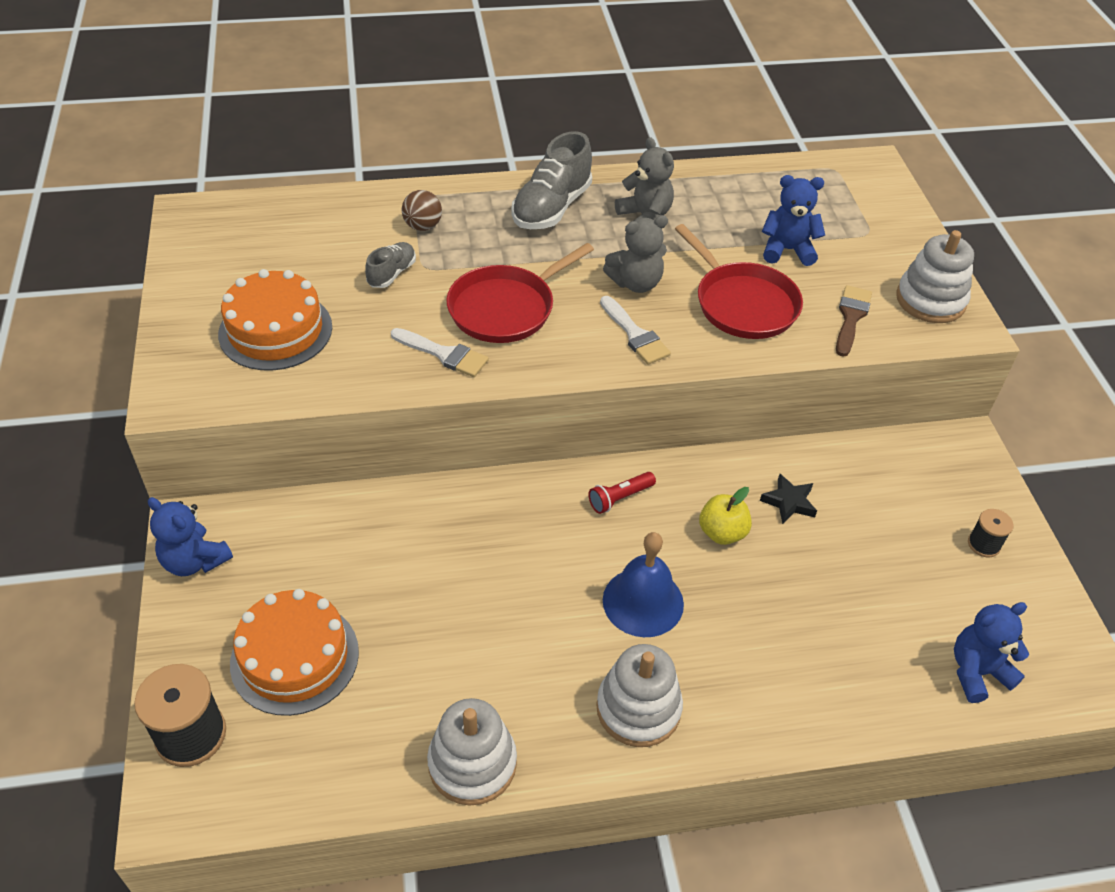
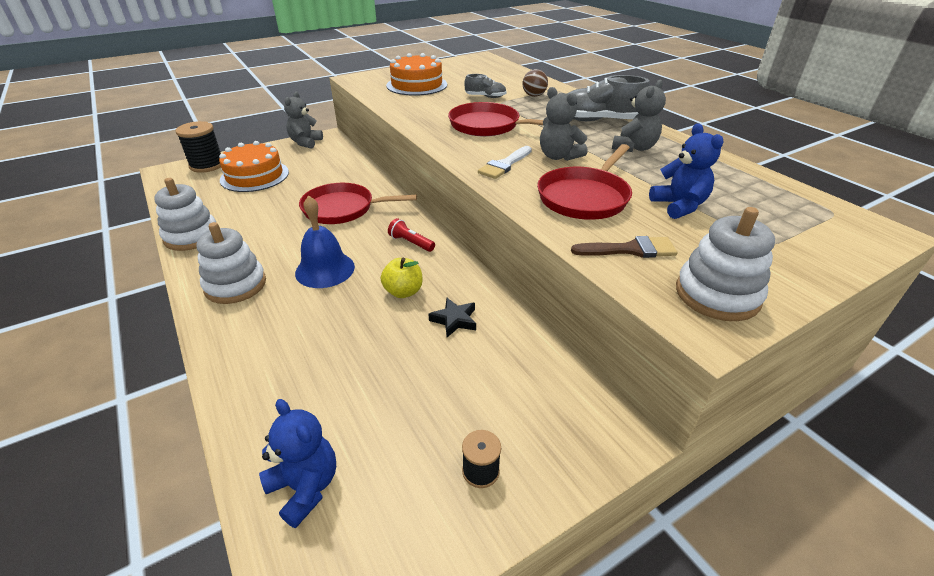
camera: 70 degrees right, 10 degrees down
blue teddy bear [148,497,233,576] -> grey teddy bear [284,92,323,149]
white brush [391,328,489,377] -> none
none -> red pan [299,183,417,224]

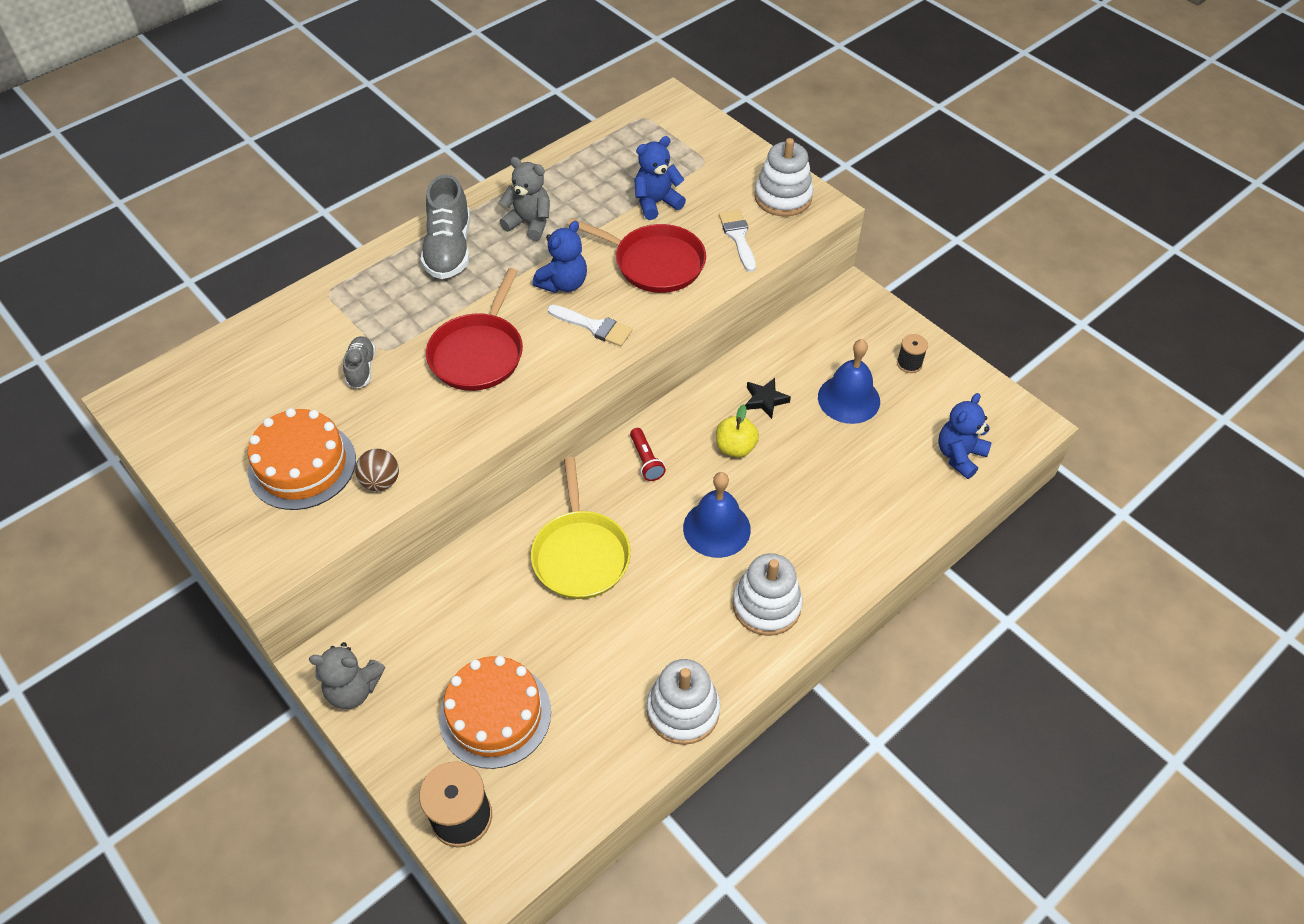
camera: 100 degrees left, 15 degrees up
red pan [299,183,417,224] -> yellow pan [531,457,631,599]
red flashlight [388,218,435,252] -> red flashlight turned 45 degrees counterclockwise [630,428,666,481]
brown ball [523,69,548,97] -> brown ball moved to [355,449,399,491]
grey teddy bear [540,87,587,161] -> blue teddy bear [533,221,587,293]
brown brush [571,236,677,258] -> white brush [719,210,756,272]
none -> blue bell [818,339,880,424]

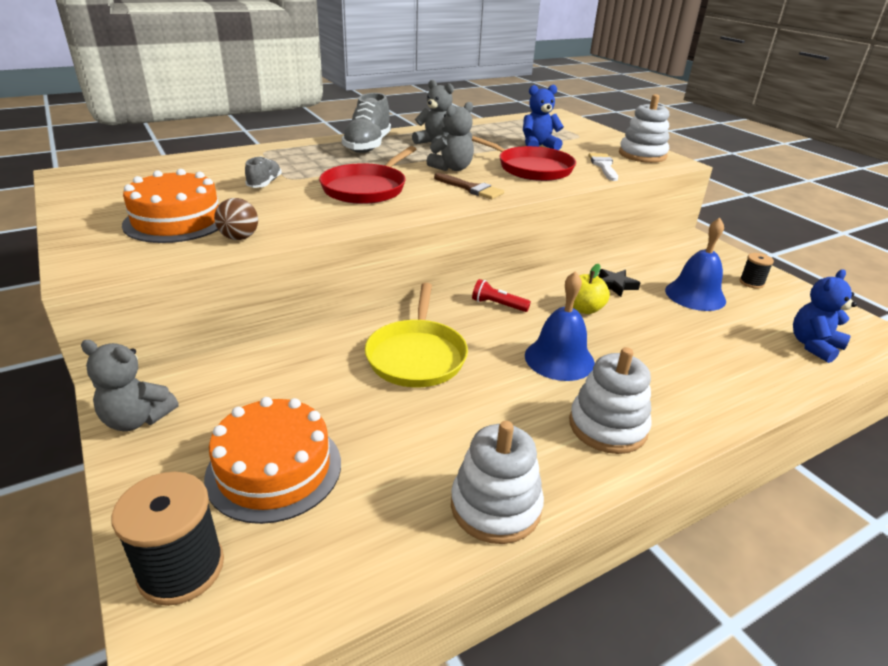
camera: 10 degrees right, 20 degrees down
blue teddy bear [533,221,587,293] -> grey teddy bear [426,102,474,171]
white brush [548,305,632,346] -> brown brush [434,173,504,199]
red flashlight [630,428,666,481] -> red flashlight turned 120 degrees clockwise [472,279,531,312]

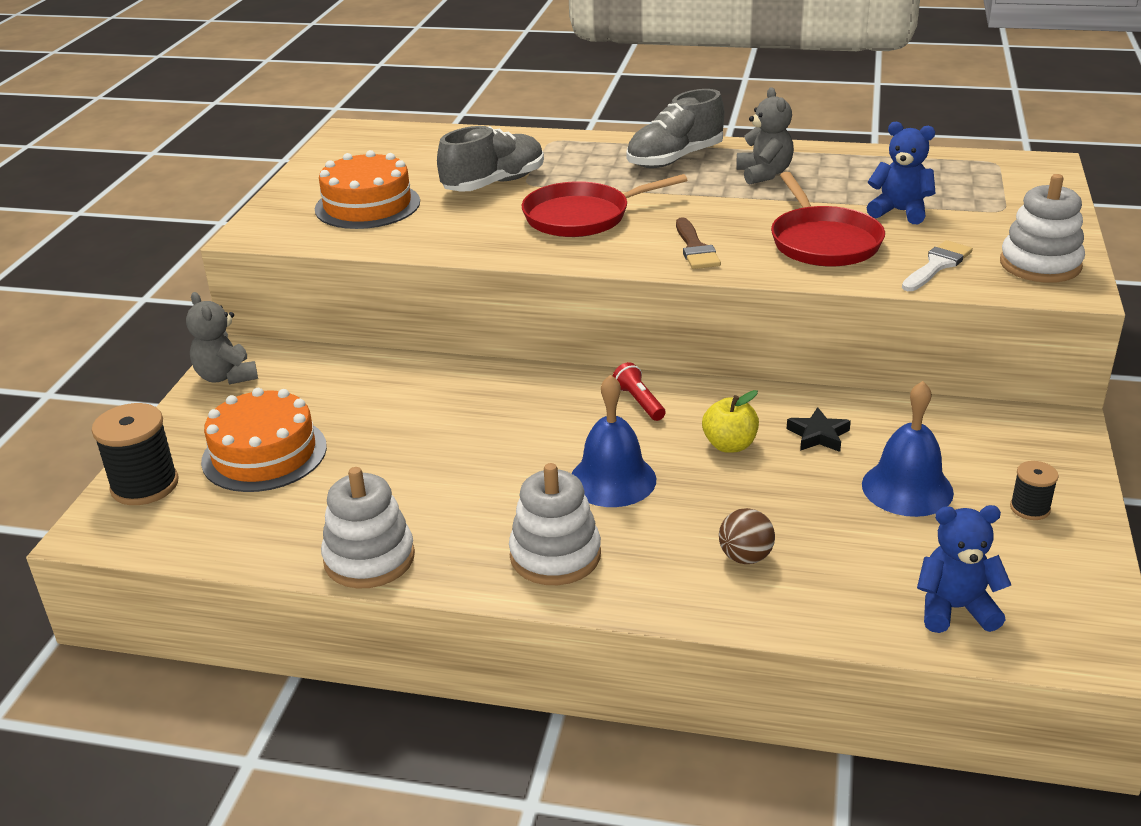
camera: 45 degrees right, 0 degrees up
brown ball [214,198,258,240] -> brown ball moved to [719,508,775,564]
grey shoe [245,156,282,188] -> grey shoe [437,126,544,192], size x1.83
yellow pan [365,283,468,387] -> none
grey teddy bear [426,102,474,171] -> none

